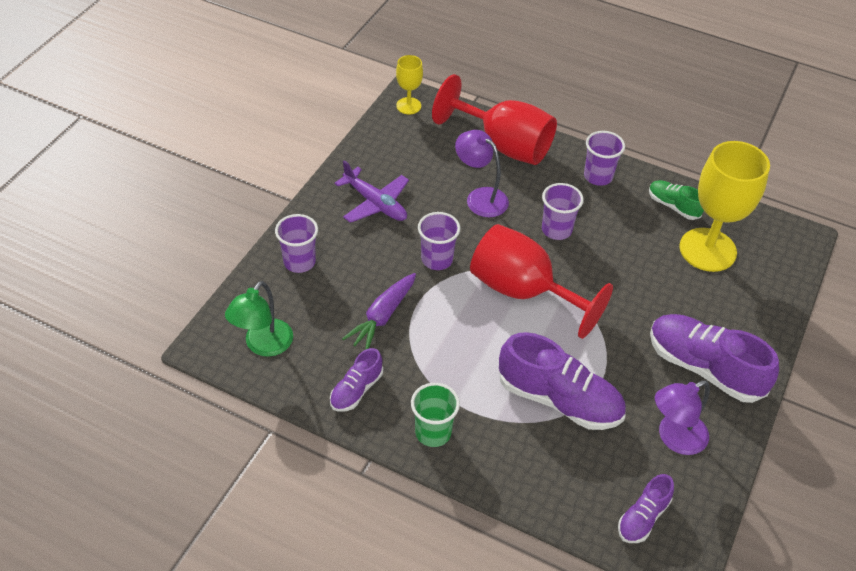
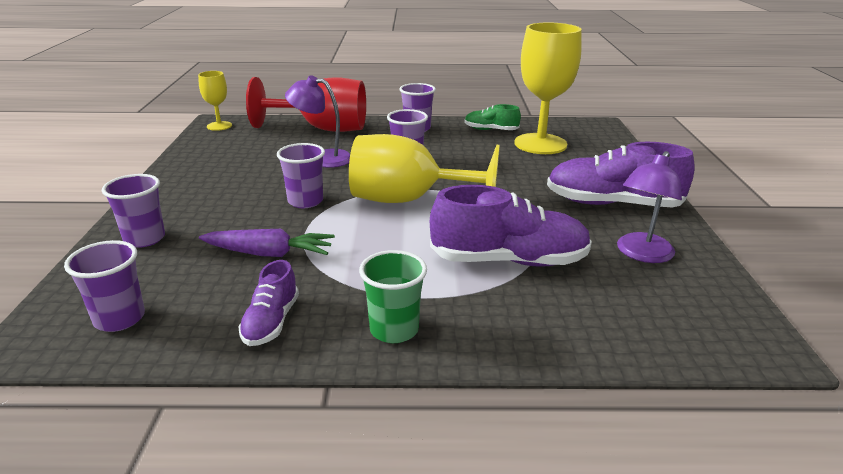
camera: 25 degrees left, 20 degrees down
green lamp [225,281,293,357] -> purple cup [64,240,145,332]
purple plane [335,160,409,223] -> none
purple carrot [342,273,416,350] -> purple carrot turned 90 degrees counterclockwise [199,229,335,257]
red goblet [470,224,613,339] -> yellow goblet [349,134,500,203]
purple shoe [618,474,674,543] -> none

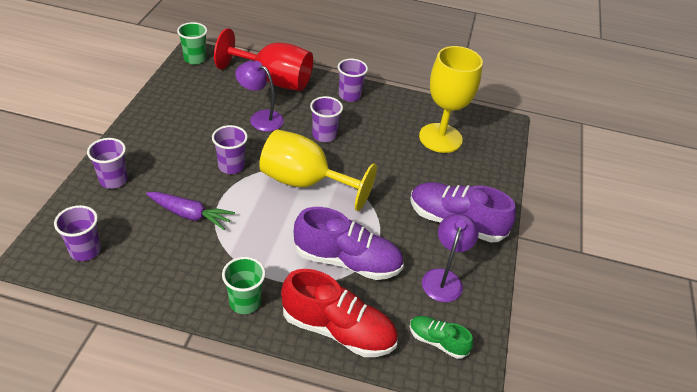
camera: 10 degrees right, 15 degrees up
yellow goblet [198,71,232,131] -> green cup [177,22,207,65]
purple shoe [238,260,299,346] -> none
green shoe [465,104,521,130] -> green shoe moved to [409,316,473,359]
purple lamp [617,151,682,263] -> purple lamp turned 150 degrees clockwise [422,214,479,302]
none -> red shoe [281,269,398,357]

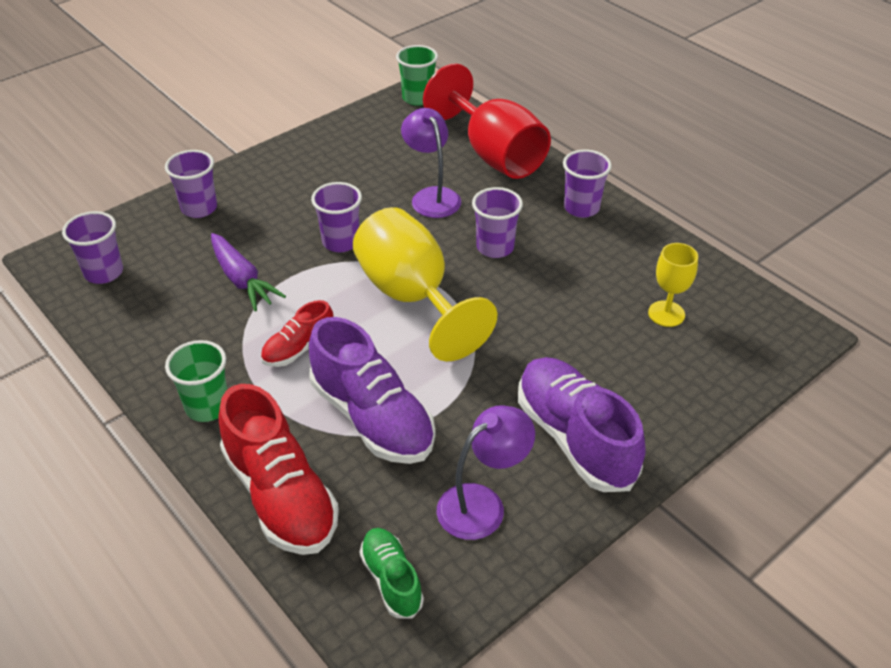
camera: 40 degrees right, 0 degrees up
yellow goblet [419,46,483,153] -> yellow goblet [648,243,698,327], size x0.50
none -> red shoe [261,300,333,367]

